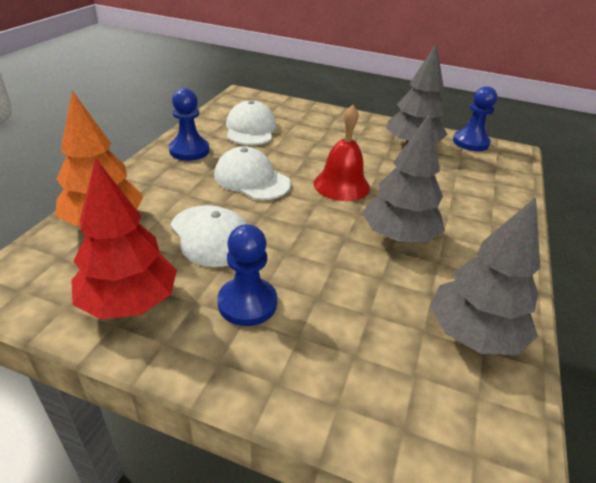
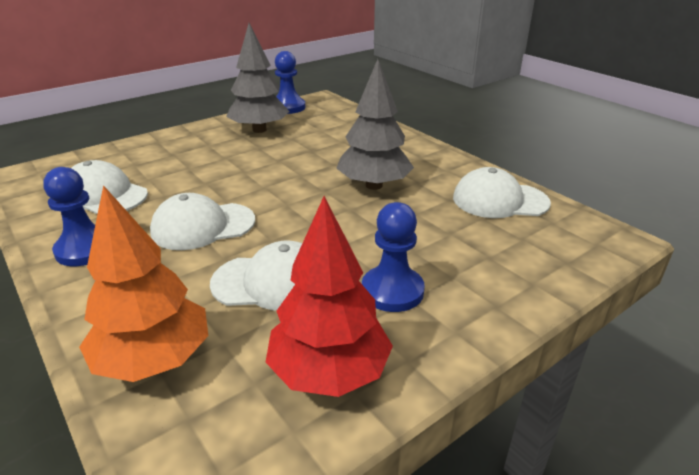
camera: 55 degrees left, 5 degrees down
red bell [314,105,370,201] -> none
grey tree [430,197,540,355] -> white cap [453,167,551,218]

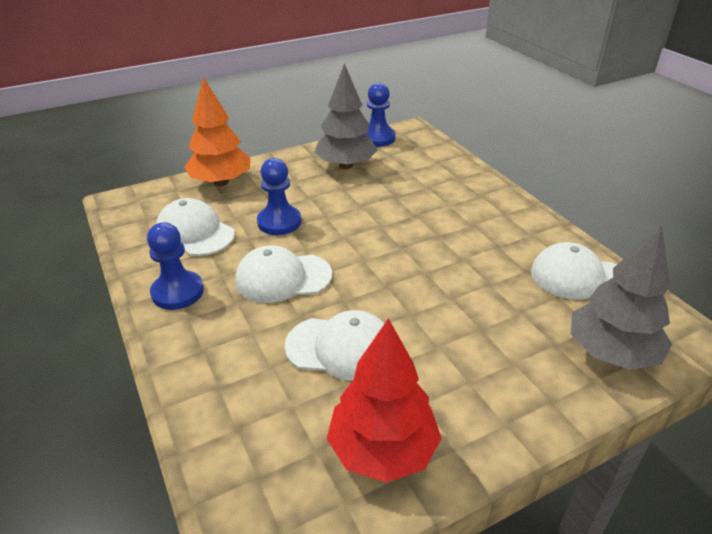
camera: 10 degrees right, 5 degrees up
orange tree [79,185,208,382] -> orange tree moved to [184,77,250,186]
grey tree [336,59,414,190] -> grey tree moved to [571,225,672,370]
blue pawn [362,202,425,312] -> blue pawn moved to [257,158,301,235]

